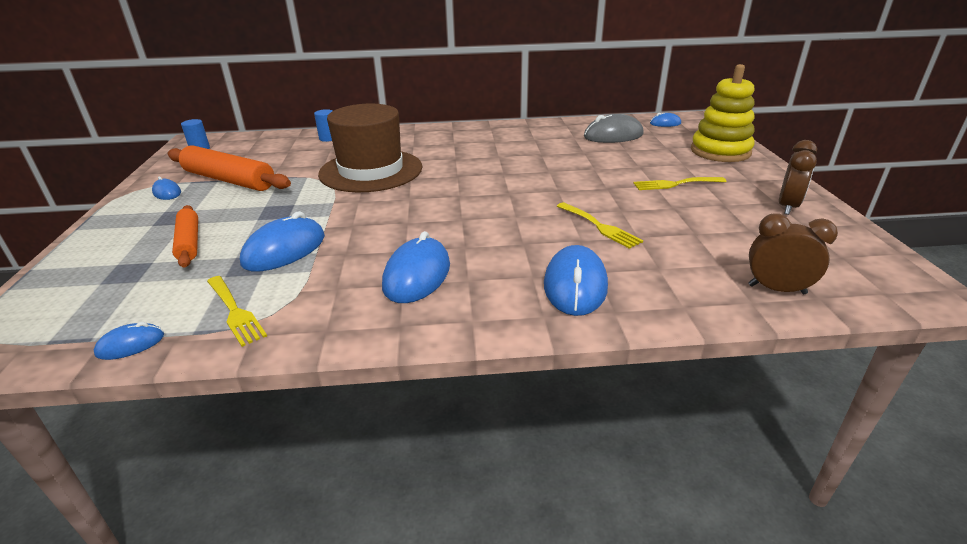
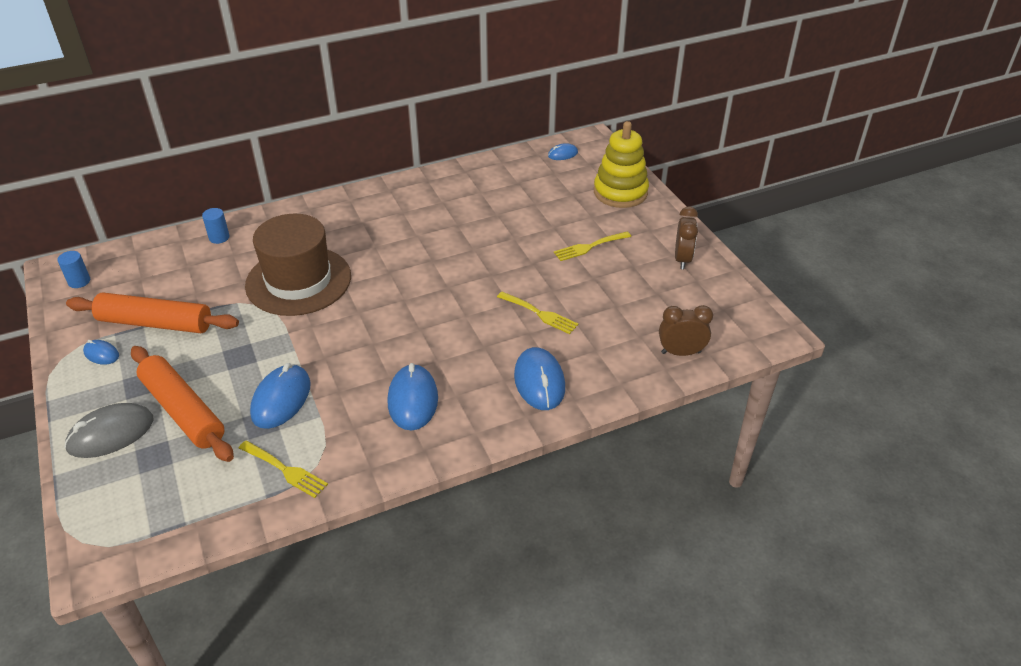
camera: 20 degrees left, 10 degrees up
blue mouse [94,322,164,360] -> none
orange rolling pin [172,205,198,268] -> orange rolling pin [131,346,234,462], size x1.65
grey mouse [584,114,644,143] -> grey mouse moved to [64,403,154,458]

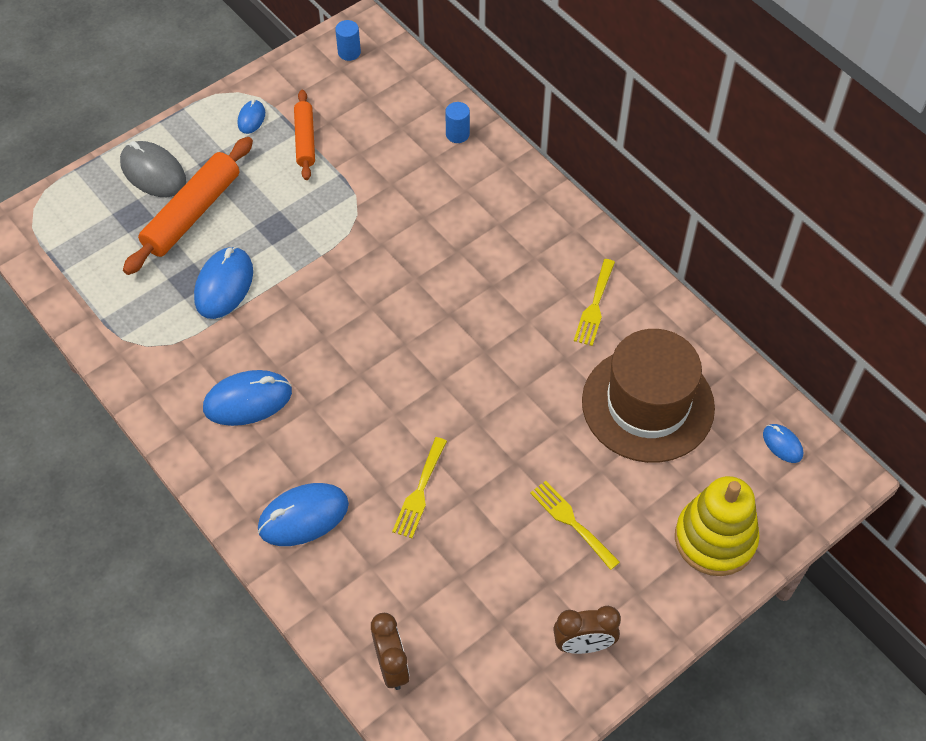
camera: 75 degrees right, 15 degrees up
orange rolling pin [66,293,239,333] -> orange rolling pin [294,90,315,180], size x0.61
yellow fork [239,441,328,498] -> yellow fork moved to [574,259,615,346]
brown hat [245,214,351,316] -> brown hat moved to [582,329,715,463]
blue mouse [250,363,310,429] -> blue mouse turned 75 degrees counterclockwise [194,247,253,319]

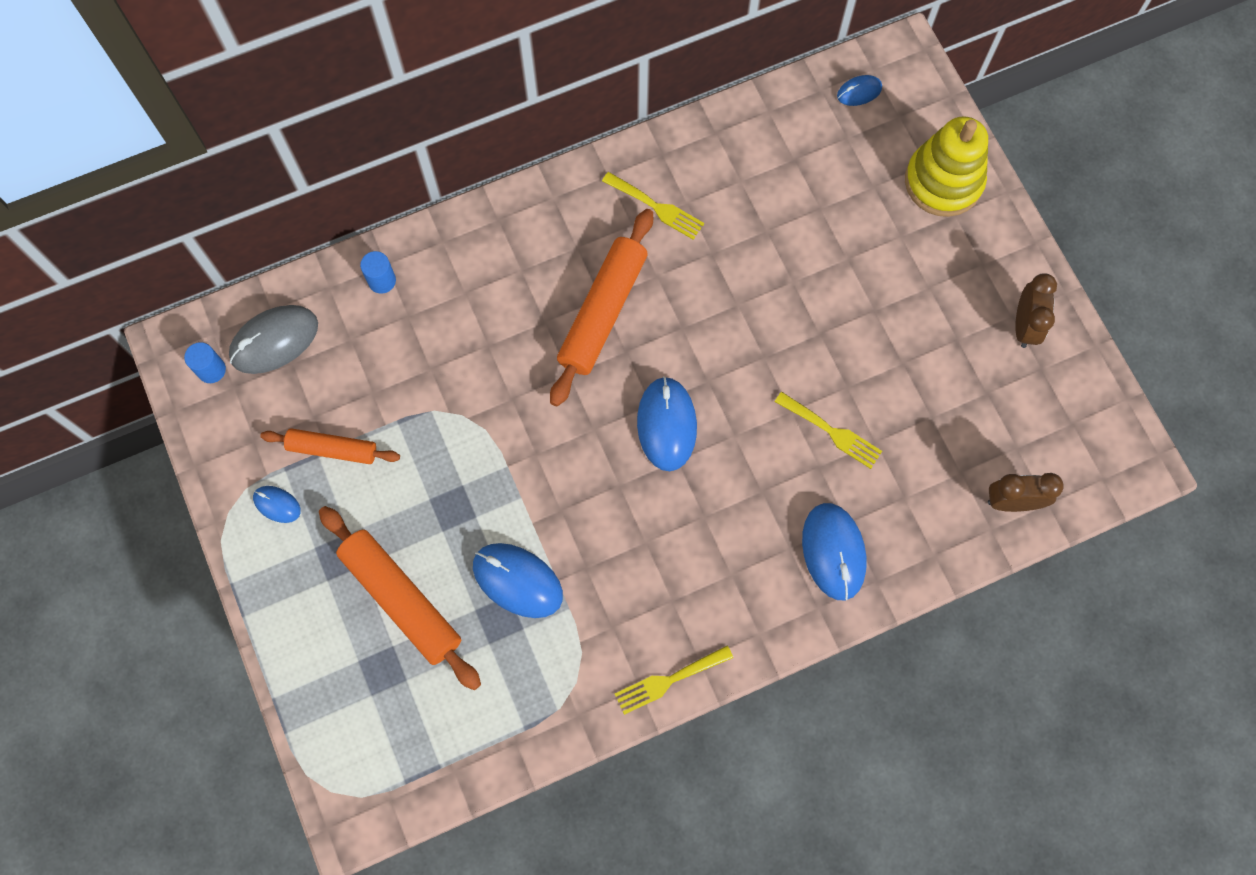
camera: 75 degrees left, 15 degrees up
grey mouse [120,141,186,197] -> grey mouse moved to [229,305,318,374]
blue mouse [203,370,292,426] -> blue mouse moved to [637,376,697,471]
yellow fork [530,481,620,570] -> yellow fork moved to [615,645,733,715]
brown hat [582,329,715,463] -> none
none -> orange rolling pin [550,209,653,406]

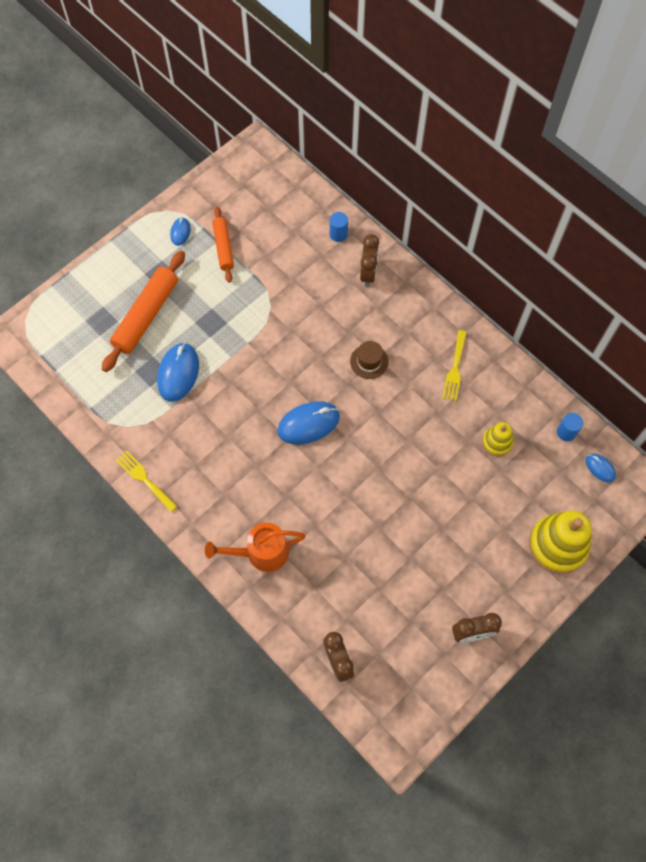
camera: 70 degrees right, 5 degrees down
blue cylinder [184,342,226,383] -> blue cylinder moved to [557,413,583,441]
grey mouse [229,305,318,374] -> none
orange rolling pin [550,209,653,406] -> brown hat [350,341,389,379]
yellow fork [774,391,882,469] -> none
blue mouse [802,503,866,600] -> orange watering can [205,522,306,572]
none -> brown clock [360,234,379,287]
none -> yellow stacking toy [482,422,514,456]

